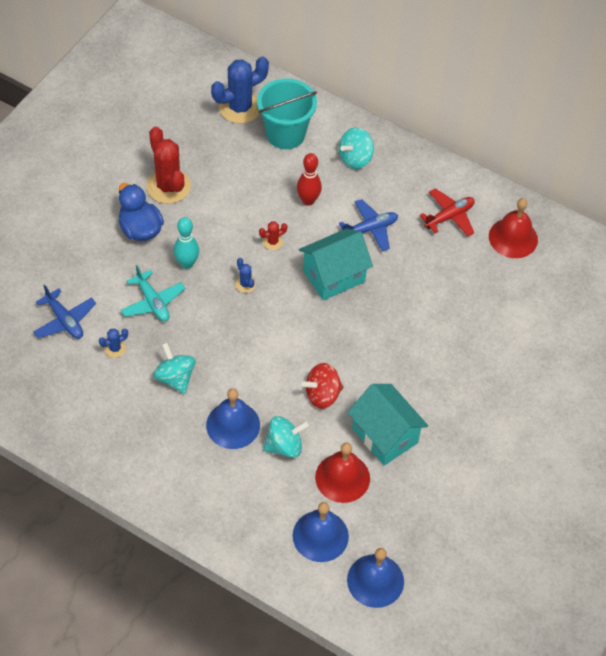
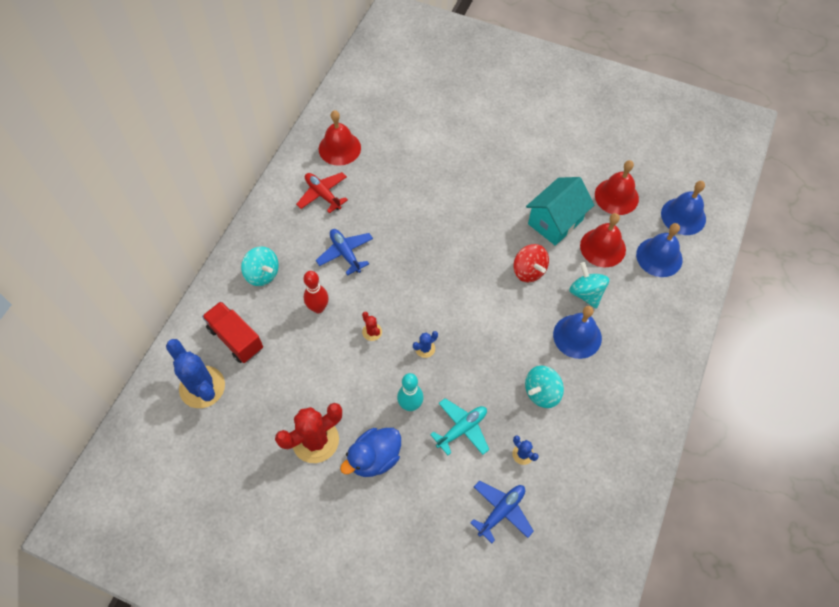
camera: 95 degrees left, 5 degrees up
turquoise bucket [257,78,317,149] -> red truck [202,301,263,363]
turquoise house [299,228,373,300] -> none
none -> red bell [595,160,639,215]

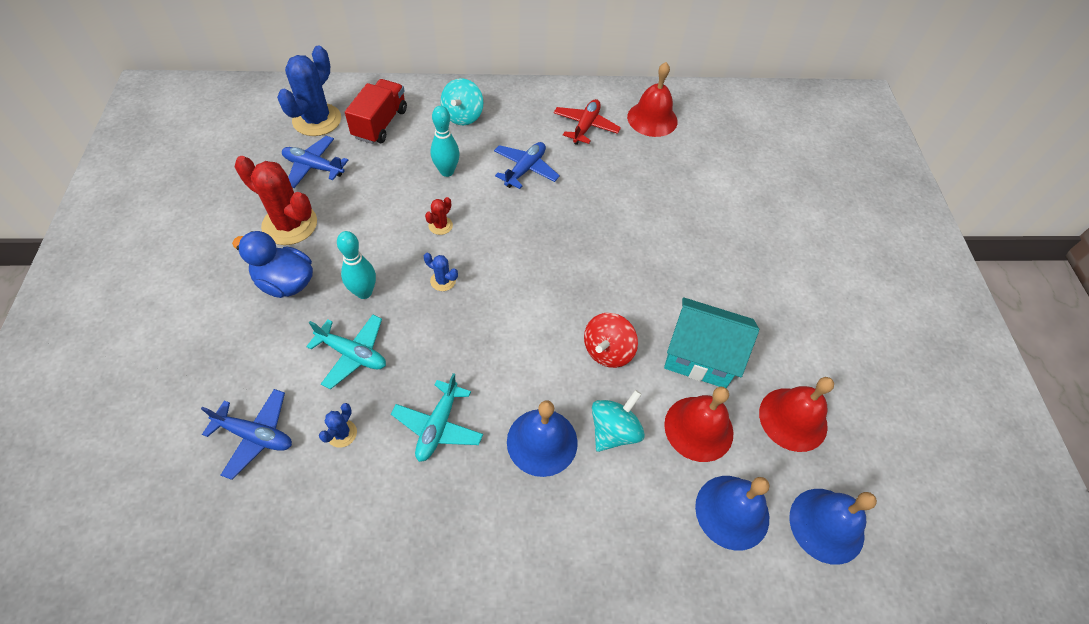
camera: 60 degrees right, 5 degrees down
red bowling pin [303,271,329,313] -> turquoise bowling pin [430,106,460,177]
turquoise spinning top [525,366,564,408] -> turquoise plane [391,373,483,462]
none -> blue plane [282,136,348,188]

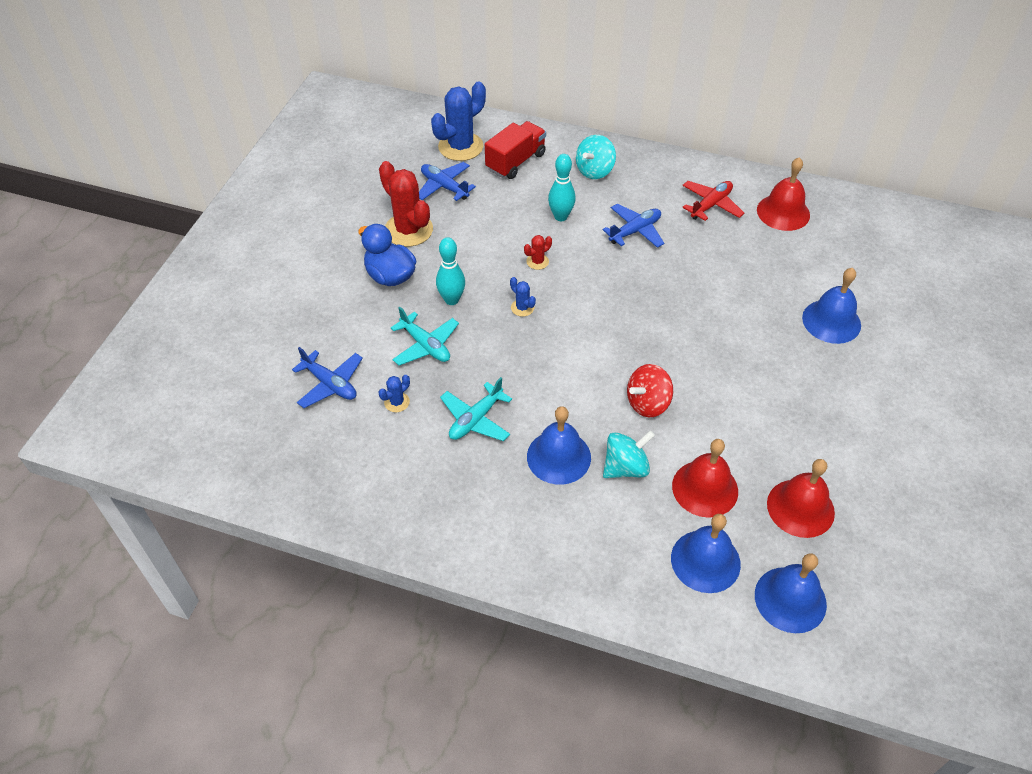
camera: 25 degrees right, 5 degrees down
turquoise house [664,297,759,388] -> none
none -> blue bell [802,268,861,344]

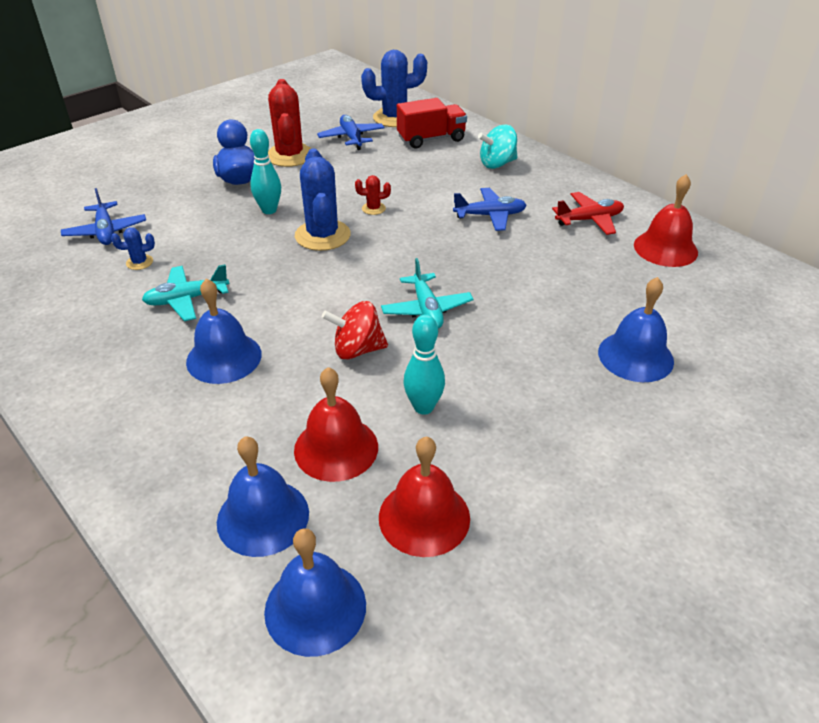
camera: 30 degrees right, 10 degrees down
turquoise plane [391,307,459,365] -> turquoise plane moved to [381,258,474,328]
blue cactus [510,277,536,317] -> blue cactus [295,149,351,251], size x2.21
turquoise bowling pin [548,154,576,221] -> turquoise bowling pin moved to [404,314,445,415]
turquoise spinning top [603,430,655,478] -> none

